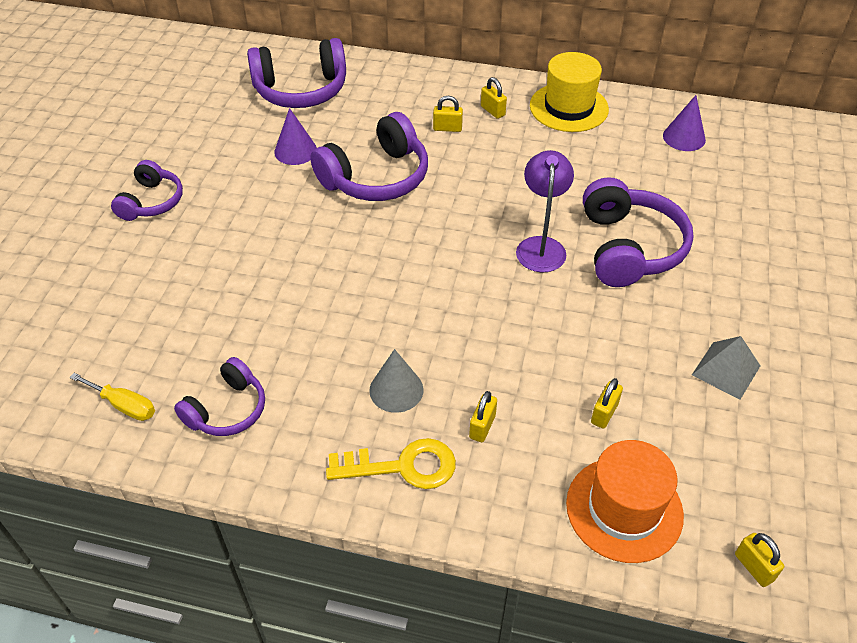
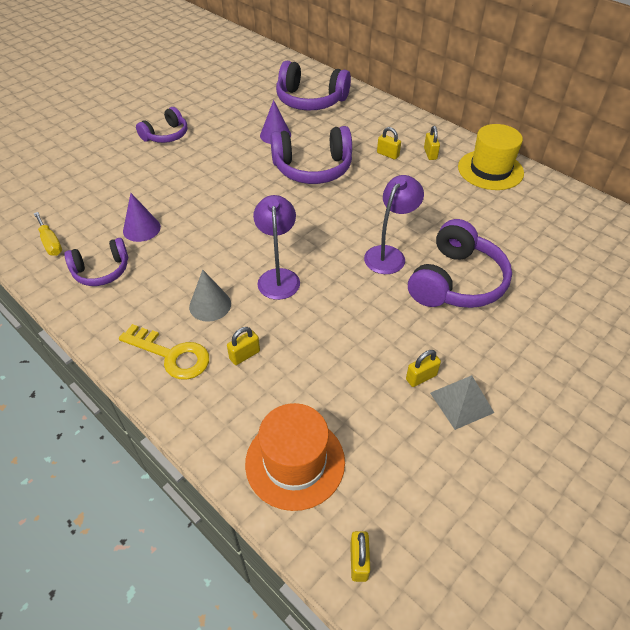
camera: 30 degrees right, 0 degrees up
yellow padlock [591,378,623,429] -> yellow padlock moved to [406,350,441,387]
purple cone [663,95,706,151] -> purple cone moved to [123,193,161,242]
none -> purple lamp [253,195,300,300]

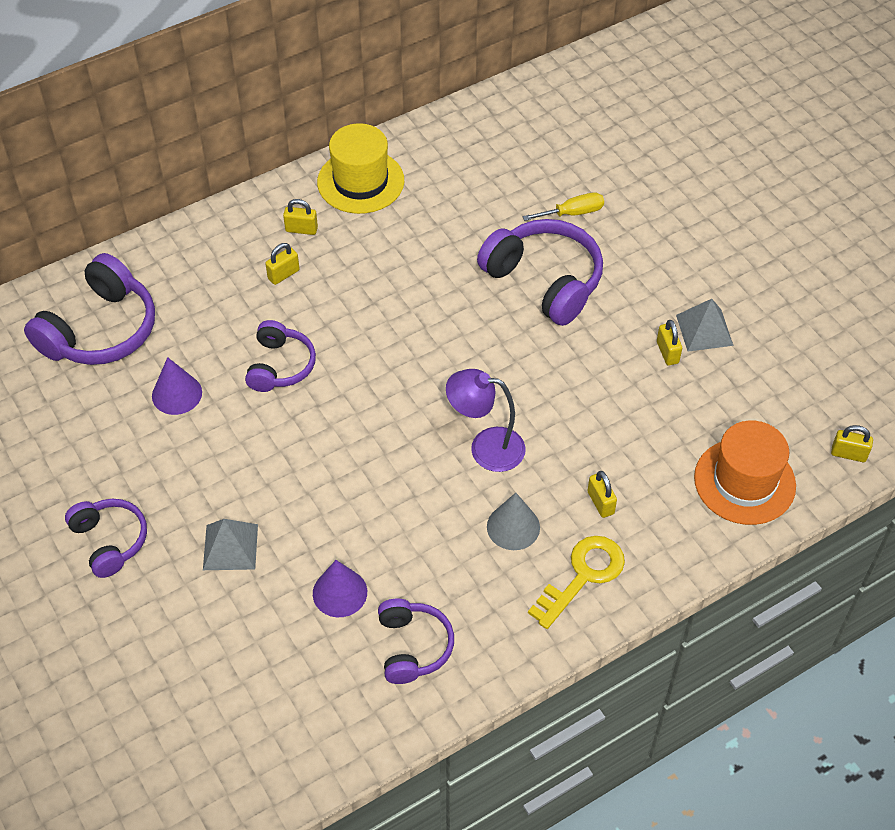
camera: 75 degrees left, 5 degrees up
yellow screwdriver [33,212,62,256] -> yellow screwdriver moved to [523,192,604,221]
purple headphones [270,126,352,184] -> purple headphones [245,320,316,392], size x0.61
purple lamp [364,175,424,274] -> none
none -> grey pyramid [203,519,258,570]

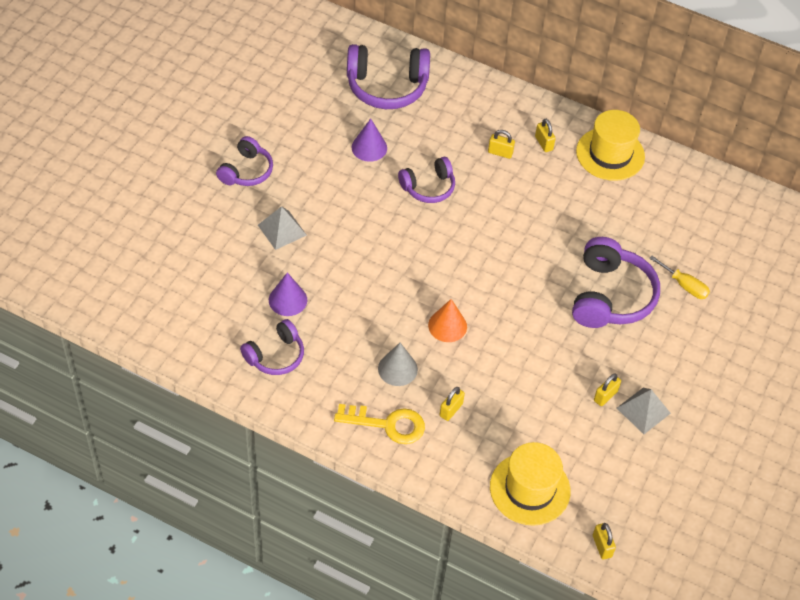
camera: 55 degrees right, 0 degrees up
purple lamp [446,369,526,472] -> orange cone [428,299,467,342]
orange hat [694,420,796,525] -> yellow hat [490,442,570,526]

